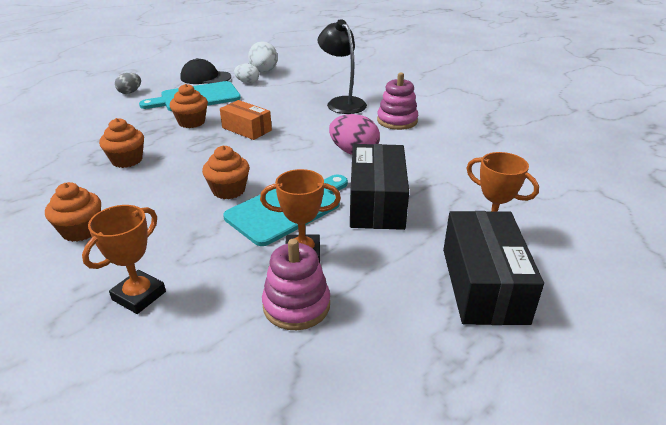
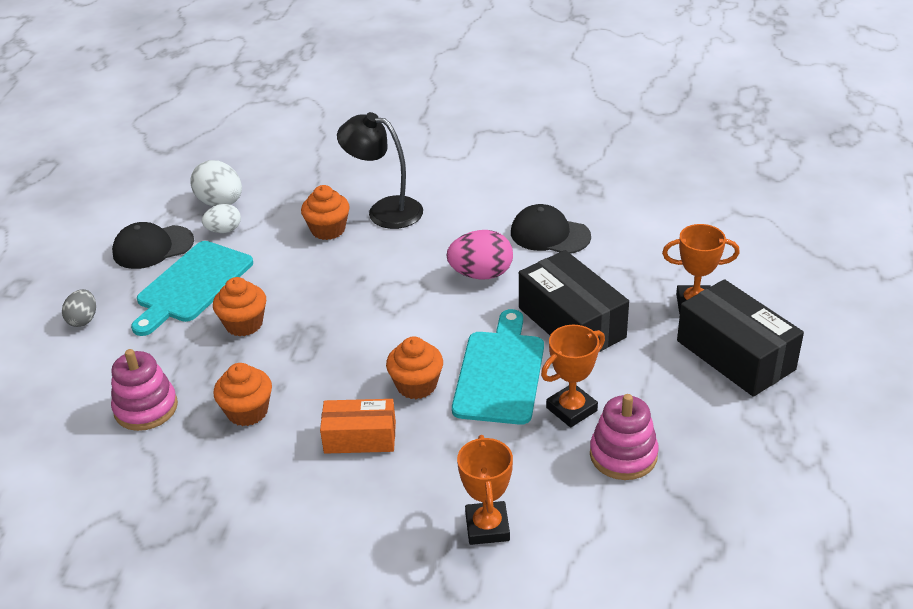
camera: 35 degrees left, 5 degrees up
orange cupcake [45,182,101,242] -> orange cupcake moved to [301,185,350,240]
orange box [220,100,272,140] -> orange box moved to [320,399,396,454]
pink stacking toy [377,72,418,130] -> pink stacking toy moved to [111,349,178,431]
none -> black cap [511,204,591,254]

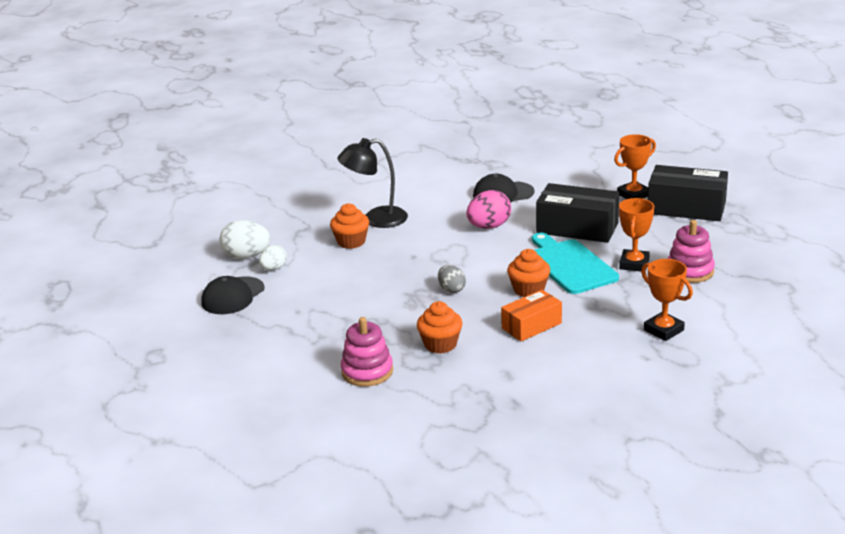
camera: 35 degrees left, 10 degrees down
grey egg [62,289,96,327] -> grey egg moved to [438,265,466,293]
turquoise cutting board [131,241,253,336] -> none
orange cupcake [213,277,266,336] -> none

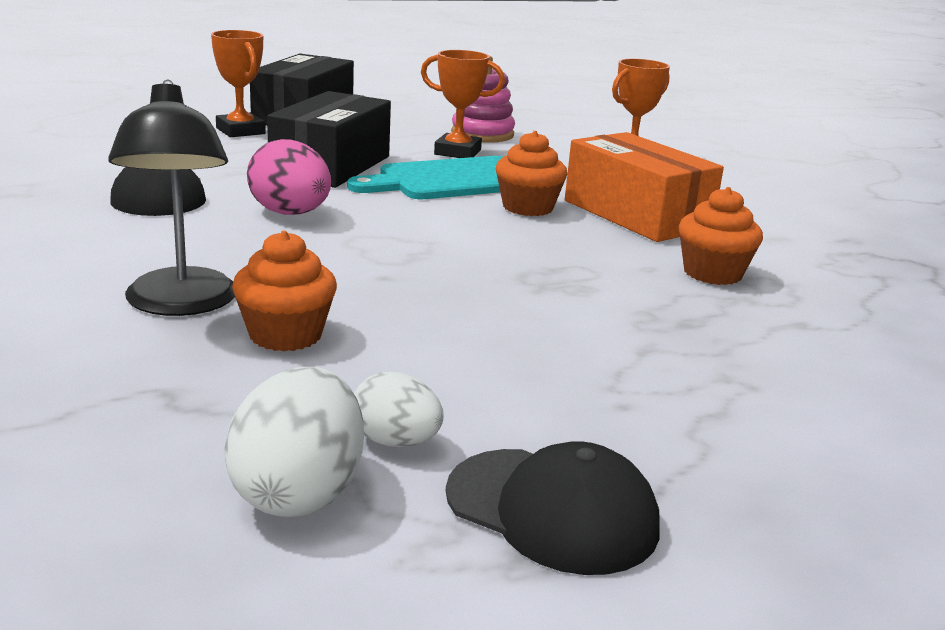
camera: 95 degrees left, 5 degrees down
pink stacking toy [341,317,393,387] -> none
grey egg [438,265,466,293] -> none
orange box [501,290,562,342] -> orange box [565,132,724,242], size x1.59

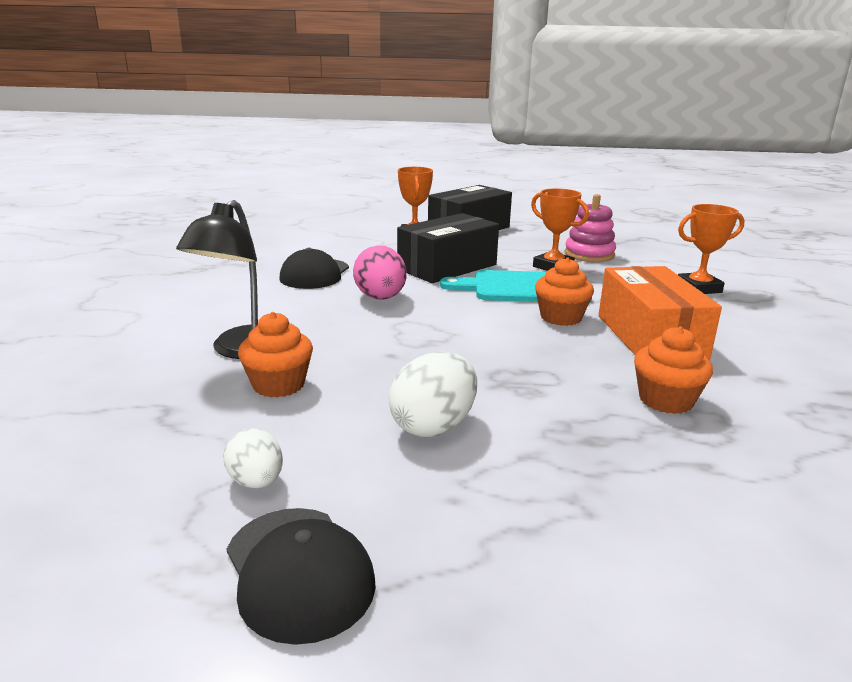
camera: 30 degrees right, 0 degrees up
white egg [224,367,364,517] -> white egg moved to [389,352,477,437]

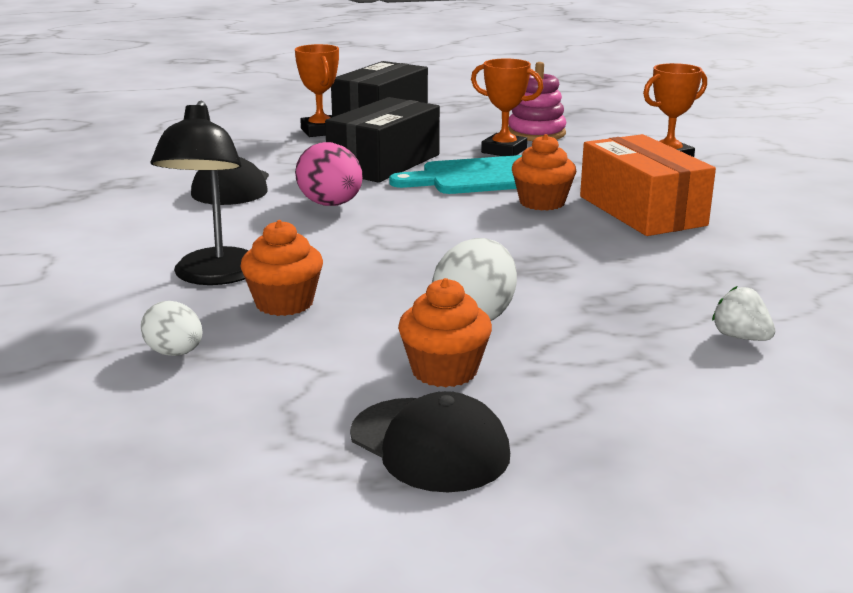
camera: 15 degrees left, 0 degrees up
white egg [223,428,283,489] -> white egg moved to [141,301,203,356]
orange cupcake [634,326,713,414] -> orange cupcake moved to [398,278,492,387]
none -> white strawberry [712,286,775,341]

